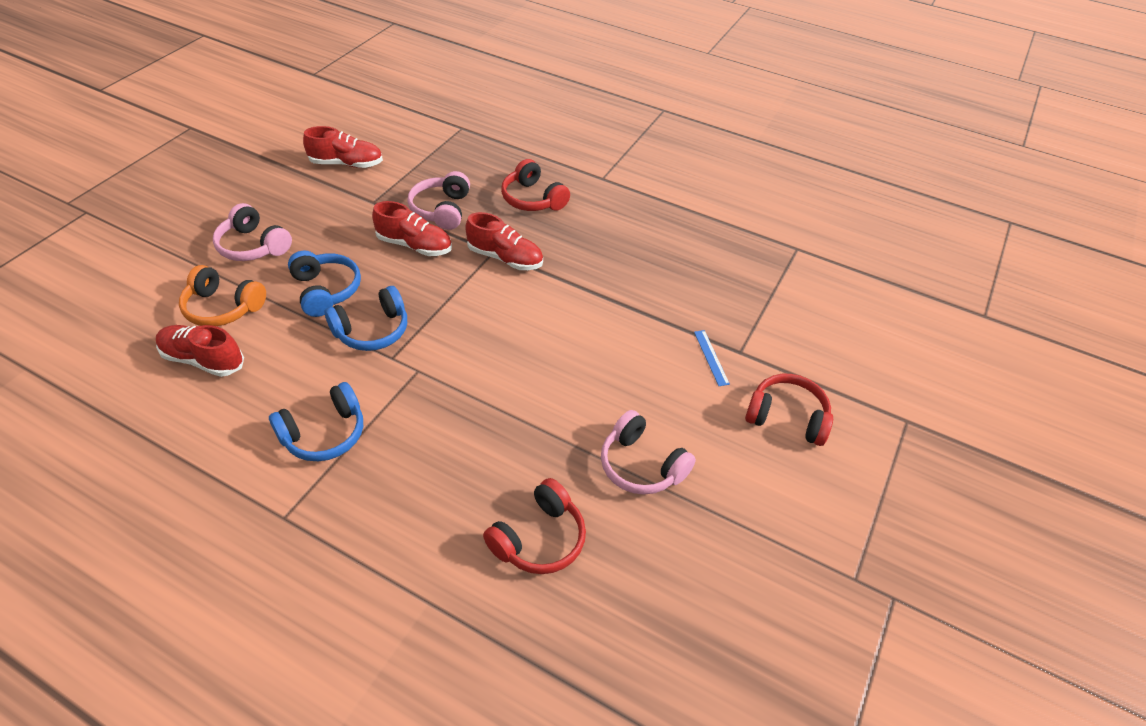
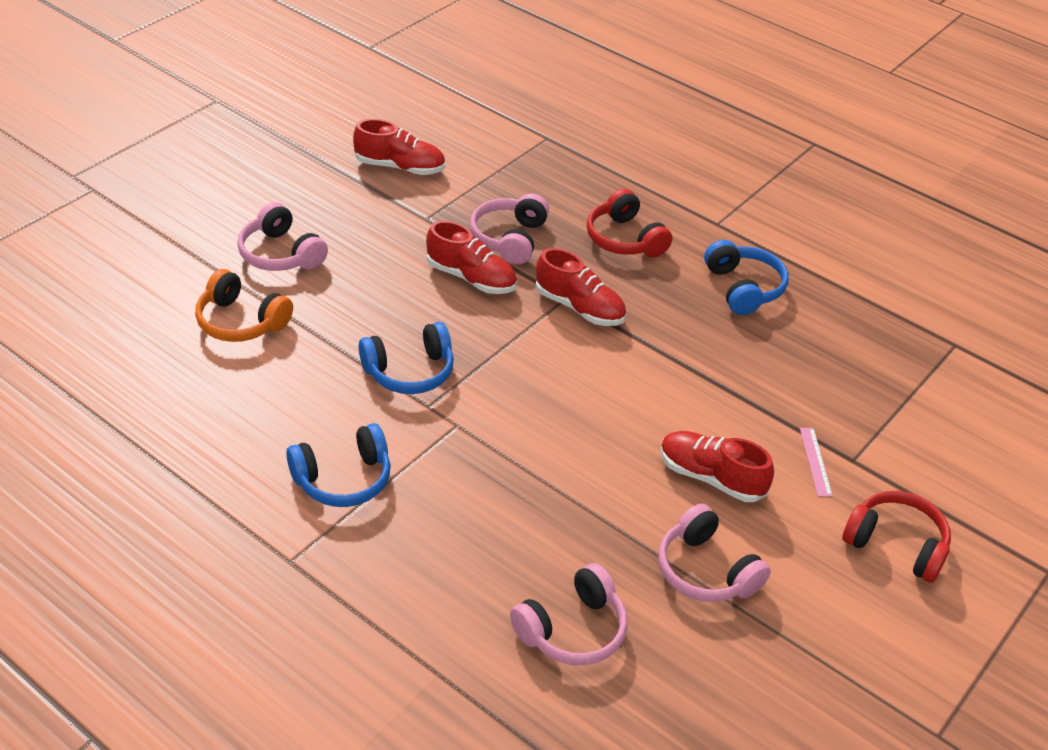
camera: 10 degrees right, 5 degrees down
red shoe [156,325,244,377] -> red shoe moved to [660,431,774,502]
blue headphones [288,251,361,317] -> blue headphones moved to [704,240,789,315]
red headphones [483,478,586,574] -> pink headphones [510,563,628,665]
blue ruler [694,330,730,386] -> pink ruler [800,428,832,496]

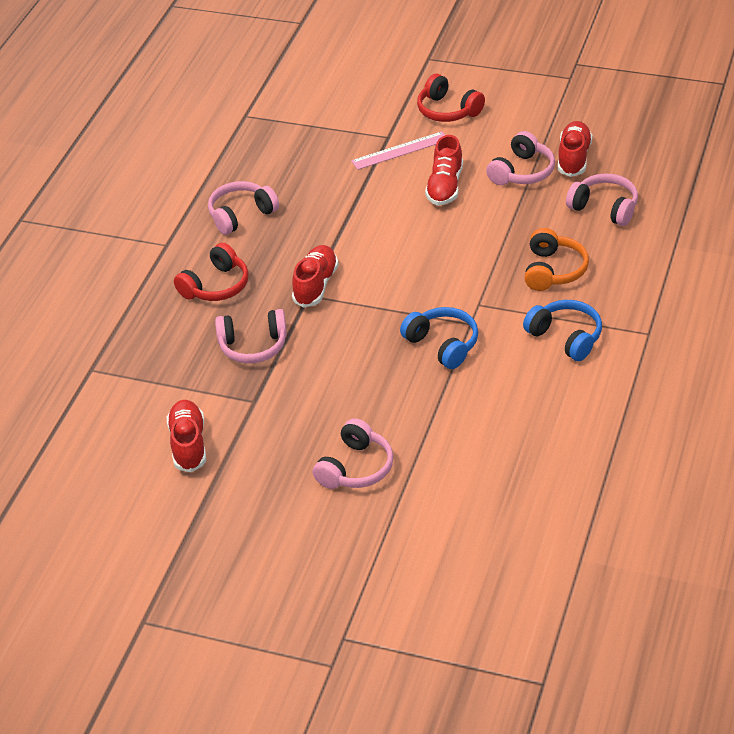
camera: 105 degrees left, 0 degrees up
orange headphones [195,269,293,342] -> orange headphones moved to [524,228,589,291]
red shoe [426,221,517,294] -> red shoe moved to [558,121,593,177]
blue headphones [704,240,789,315] -> pink headphones [208,181,279,235]
pink ruler [800,428,832,496] -> pink ruler [351,131,445,170], size x1.64
red headphones [842,491,951,583] -> red headphones turned 60 degrees counterclockwise [417,74,485,122]

